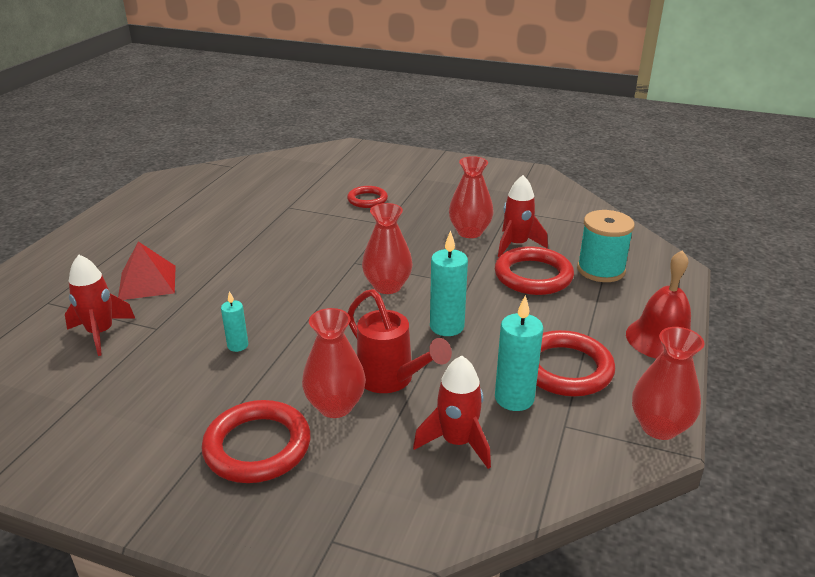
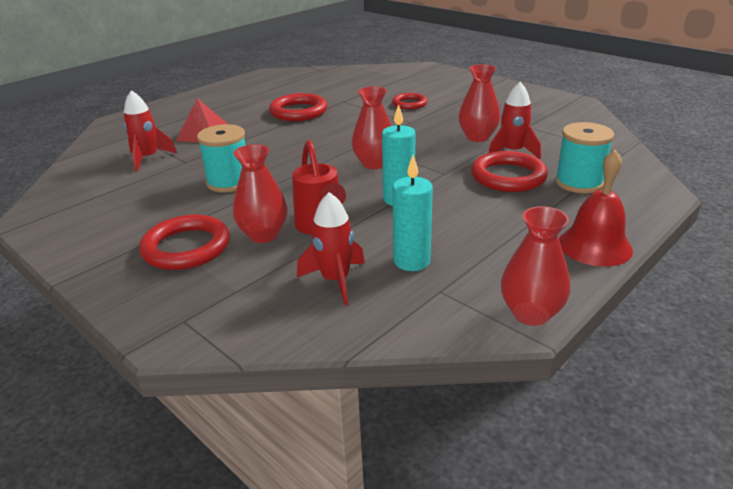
camera: 25 degrees right, 0 degrees up
turquoise candle [221,291,248,352] -> turquoise spool [197,124,246,193]
red ring [536,330,615,396] -> red ring moved to [269,93,327,121]

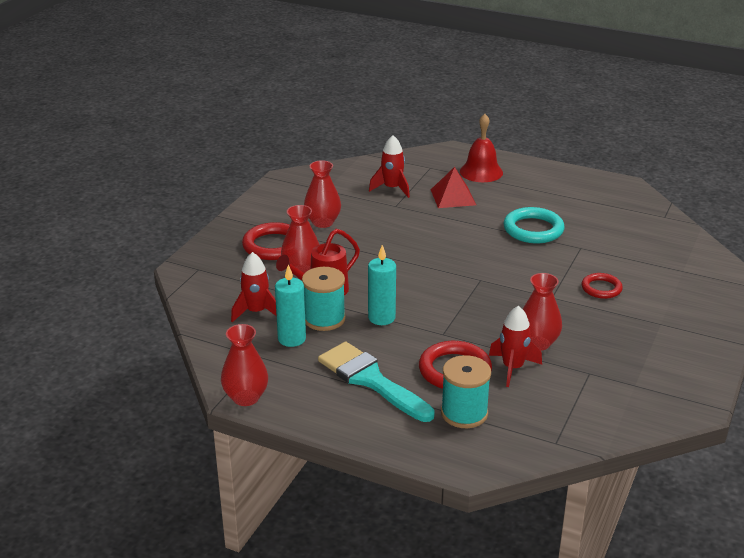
camera: 70 degrees right, 0 degrees up
turquoise spool [197,124,246,193] -> turquoise spool moved to [302,267,346,331]
red ring [269,93,327,121] -> turquoise ring [503,207,565,243]
red vase [352,86,392,169] -> red vase moved to [304,160,341,228]
red bell [559,149,633,267] -> red bell moved to [460,114,503,182]
none -> turquoise brush [318,342,435,422]

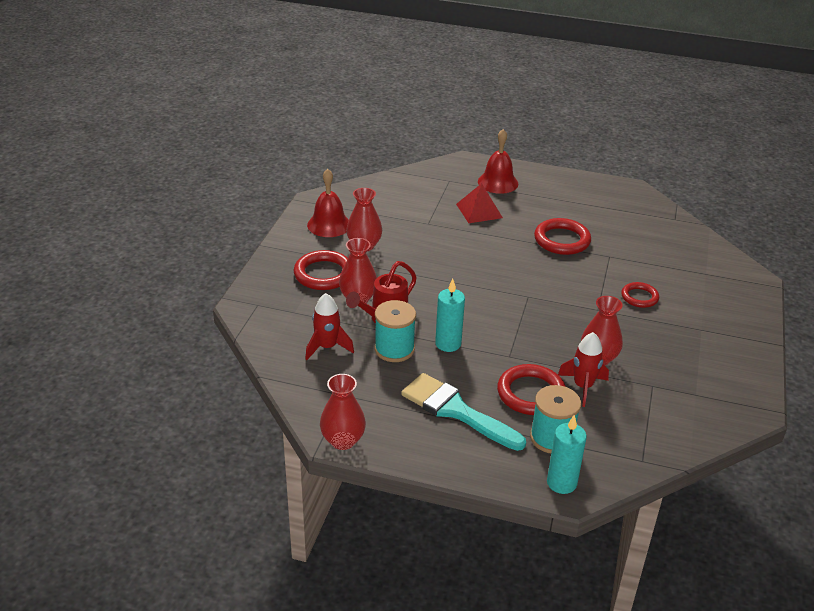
camera: 10 degrees left, 5 degrees up
turquoise candle [275,264,306,347] -> turquoise candle moved to [547,414,587,494]
red rocket [369,135,410,198] -> none
turquoise ring [503,207,565,243] -> red ring [534,218,591,255]
none -> red bell [307,169,349,237]

